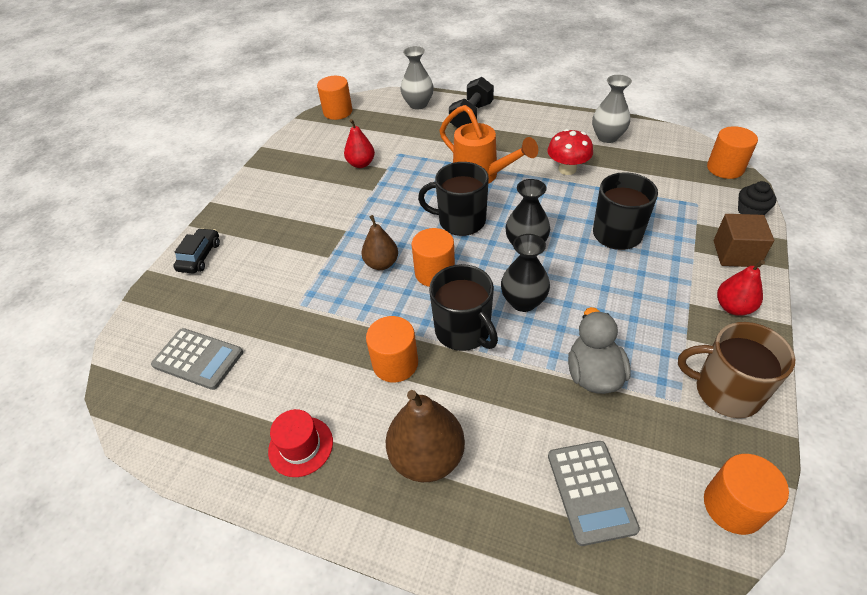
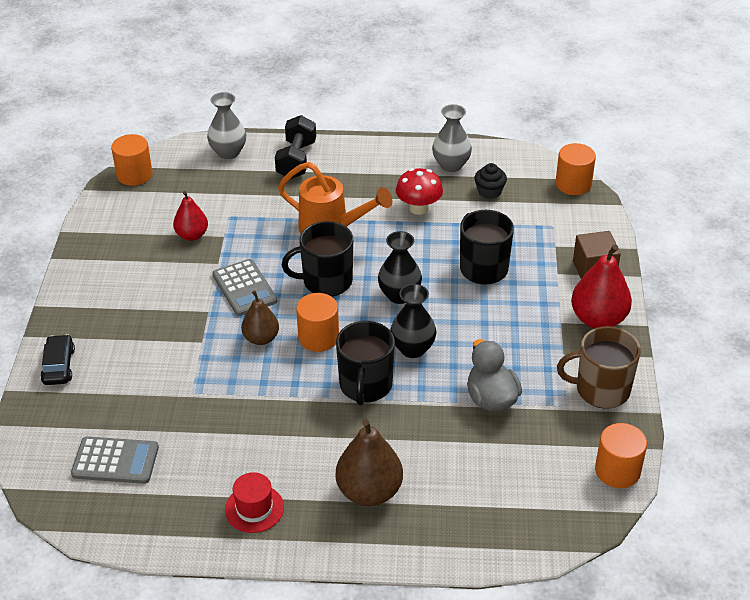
camera: 20 degrees left, 5 degrees down
orange cylinder [366,316,418,382] -> none
black mug [429,264,498,351] -> black mug turned 60 degrees clockwise [336,321,395,405]
grey calculator [548,441,640,546] -> grey calculator moved to [212,259,277,316]
red pear [717,260,765,315] -> red pear [571,245,632,329], size x1.60
black cupcake [738,181,777,215] -> black cupcake moved to [474,163,507,199]

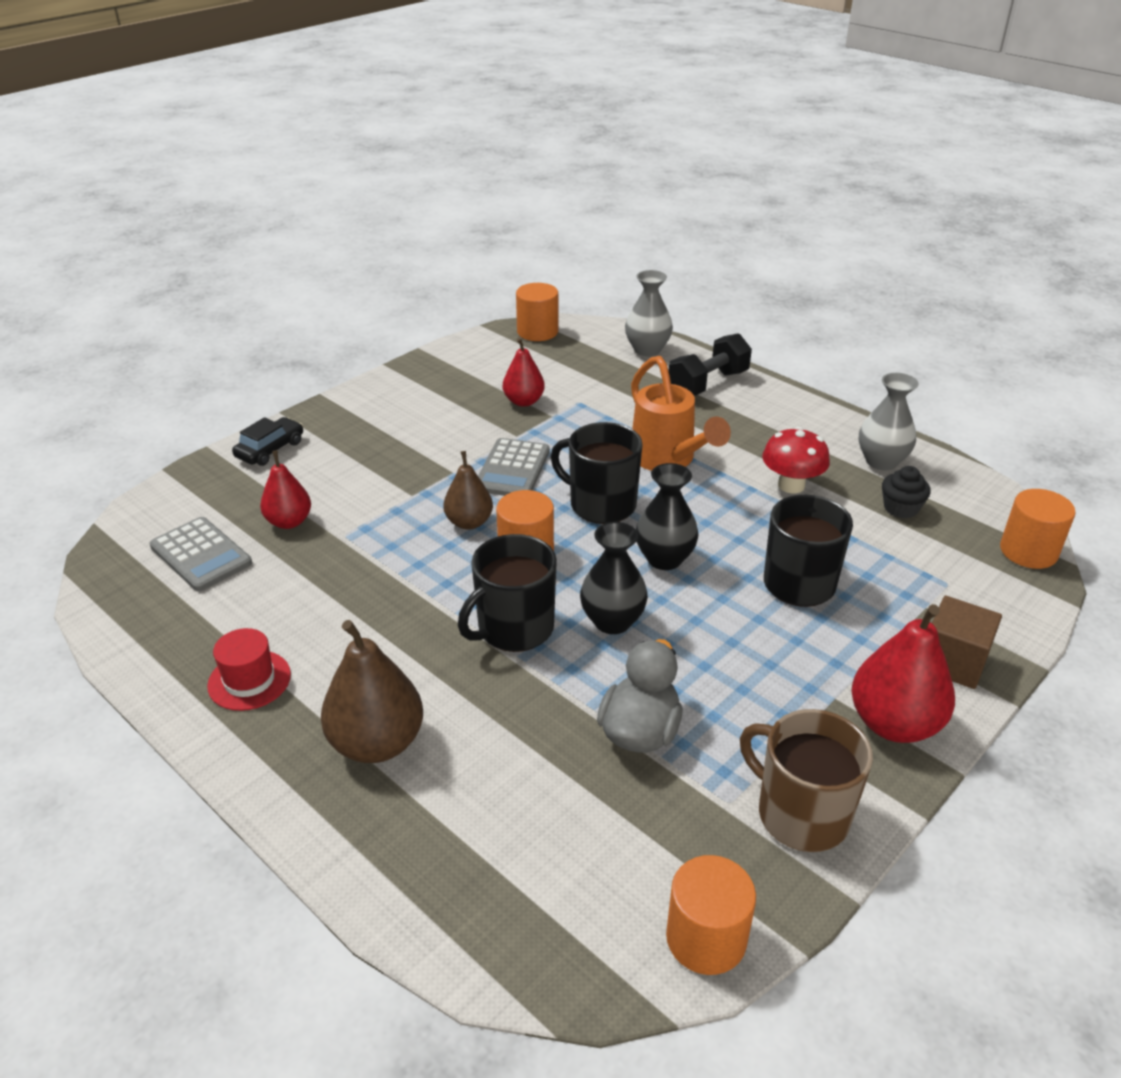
camera: 40 degrees right, 5 degrees down
none -> red pear [260,450,311,529]

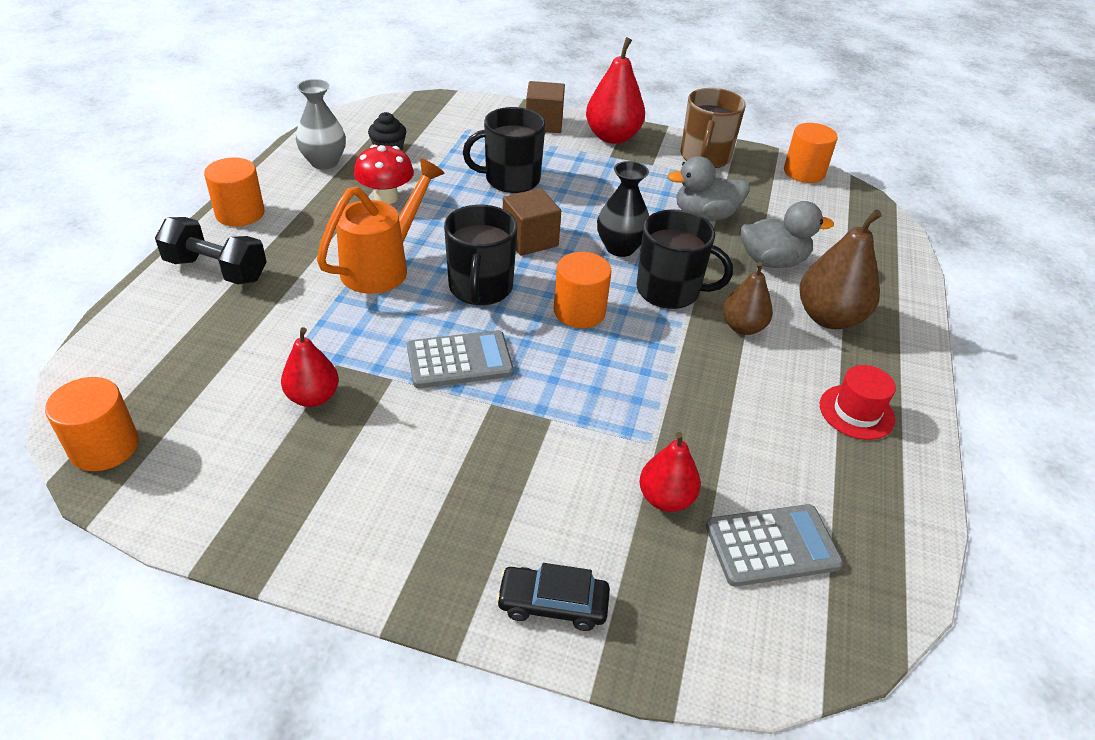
camera: 120 degrees left, 5 degrees up
grey calculator [149,517,252,592] -> grey calculator turned 60 degrees clockwise [706,504,844,587]
brown pear [443,451,493,530] -> brown pear moved to [723,262,773,335]
grey vase [625,270,673,356] -> none
black vase [636,463,699,570] -> brown cube [503,188,561,256]
orange cylinder [1000,489,1076,569] -> orange cylinder moved to [204,157,264,227]
none -> grey duck [741,201,834,268]

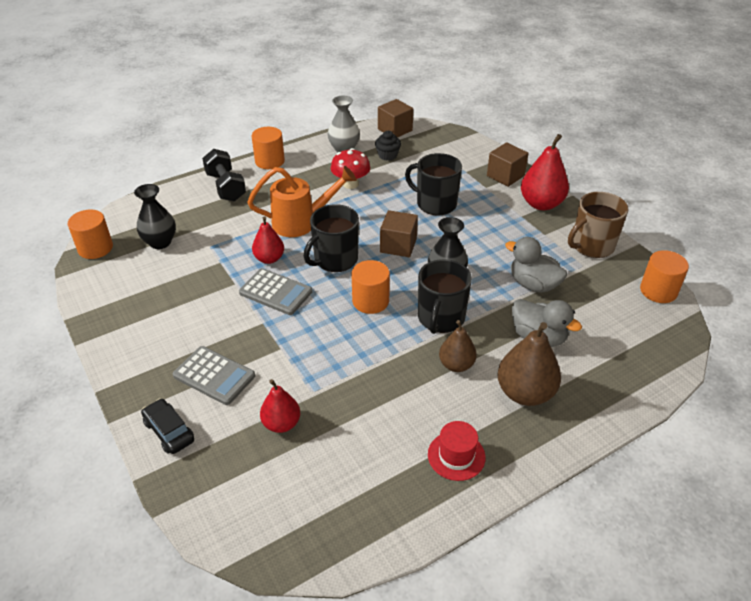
camera: 45 degrees right, 0 degrees up
red pear [281,327,339,407] -> red pear moved to [252,216,284,264]
black mug [637,209,733,309] -> black mug turned 45 degrees clockwise [418,259,472,334]
grey calculator [706,504,844,587] -> grey calculator moved to [173,346,255,405]
none -> black vase [134,184,176,249]
none -> brown cube [378,99,413,138]

